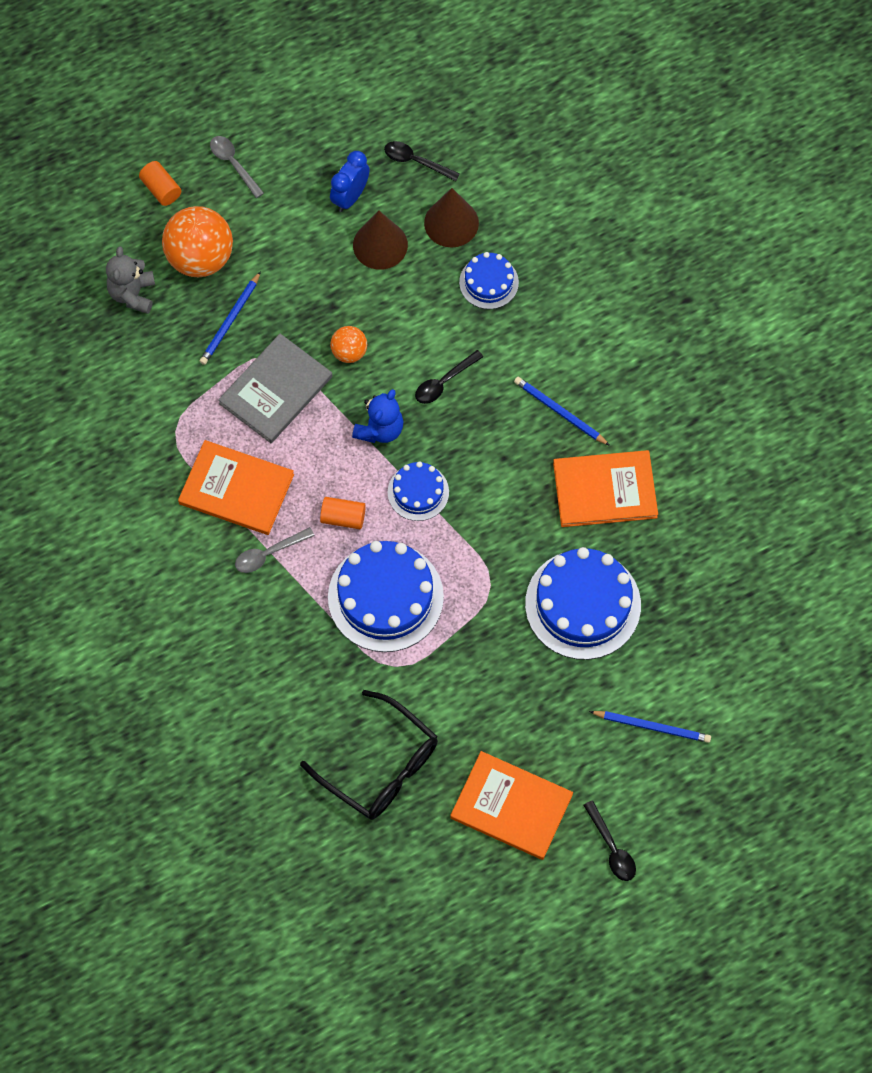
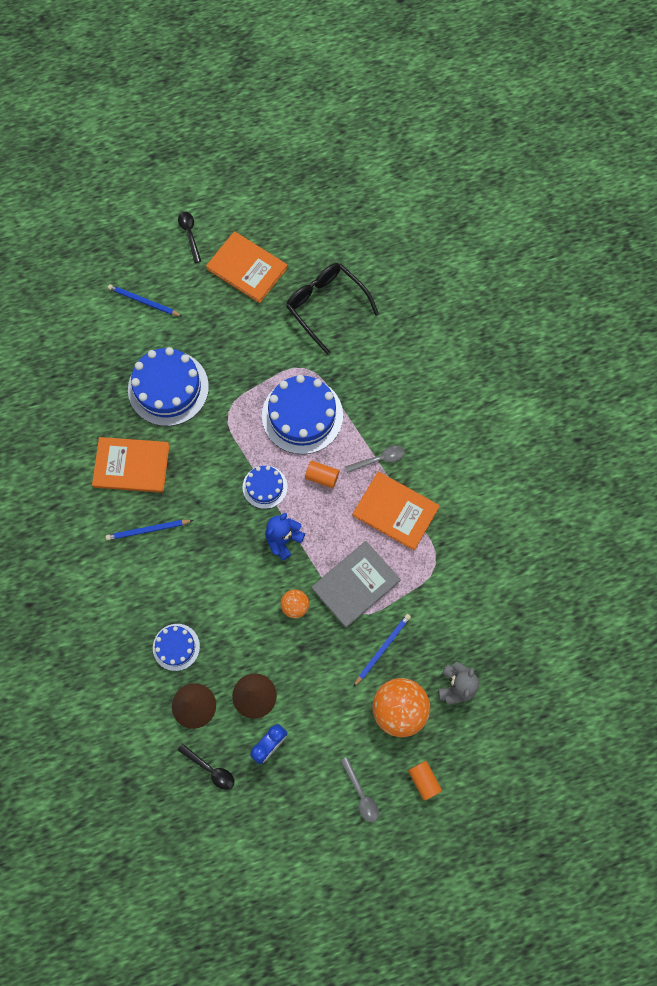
camera: 170 degrees left, 5 degrees up
black spoon [415,350,483,404] -> none
blue pencil [514,377,610,446] -> blue pencil turned 120 degrees clockwise [106,520,193,540]

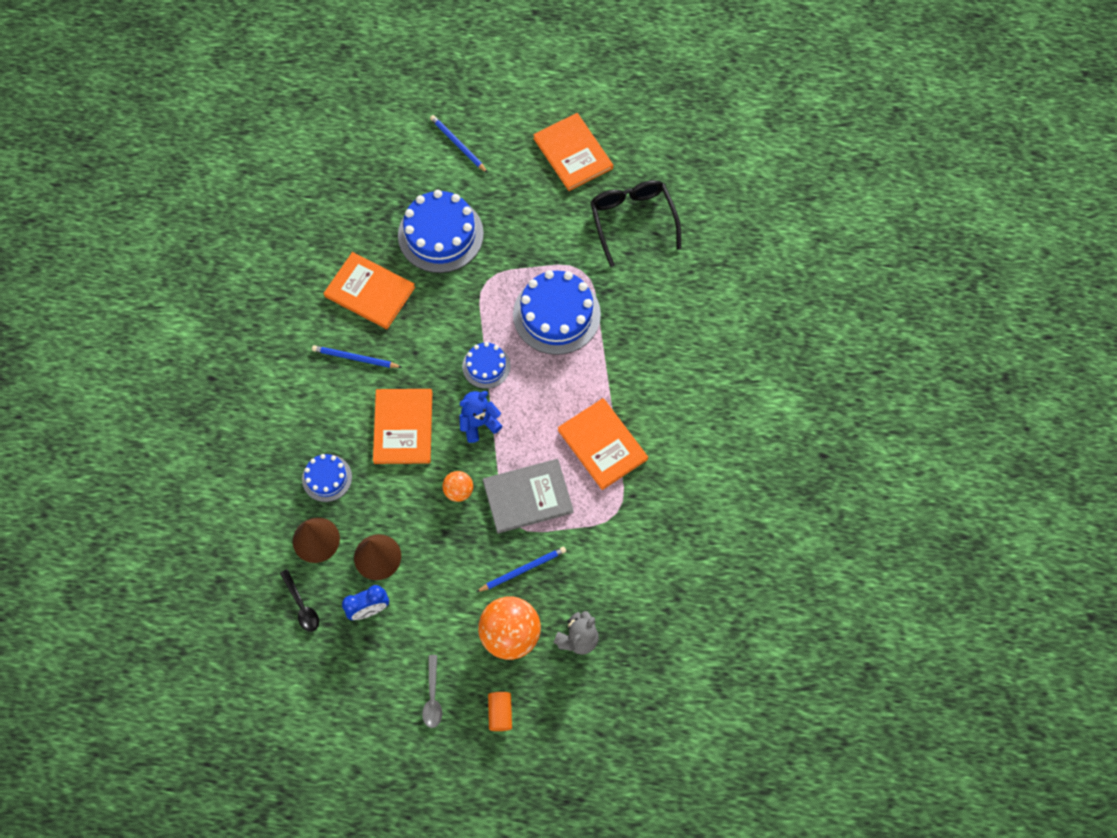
camera: 25 degrees right, 5 degrees down
black spoon [178,212,201,263] -> none
orange cylinder [305,461,339,488] -> none
grey spoon [345,446,405,473] -> none
none -> orange book [373,389,432,464]

